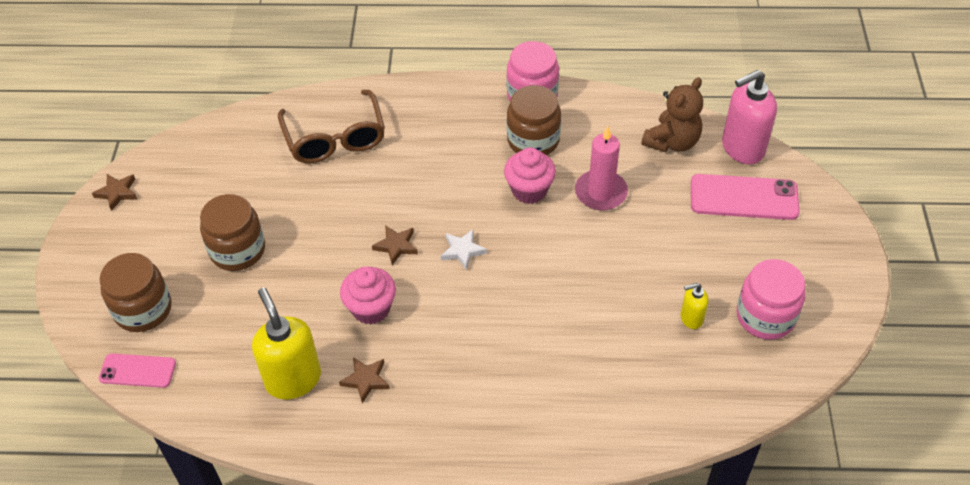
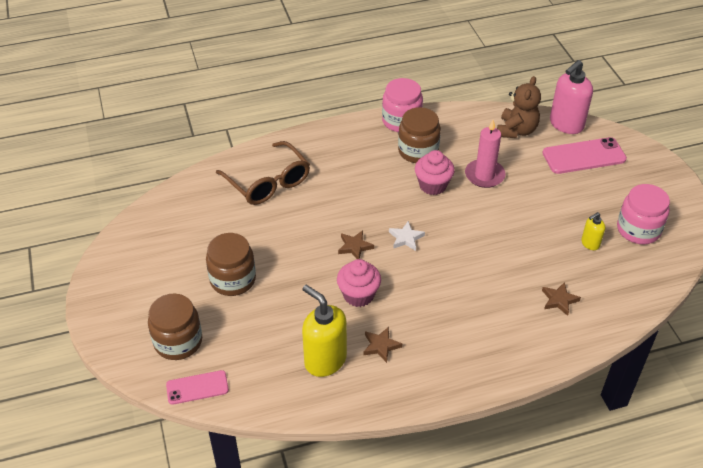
camera: 20 degrees left, 5 degrees down
brown star [92,174,137,211] -> brown star moved to [542,282,581,316]

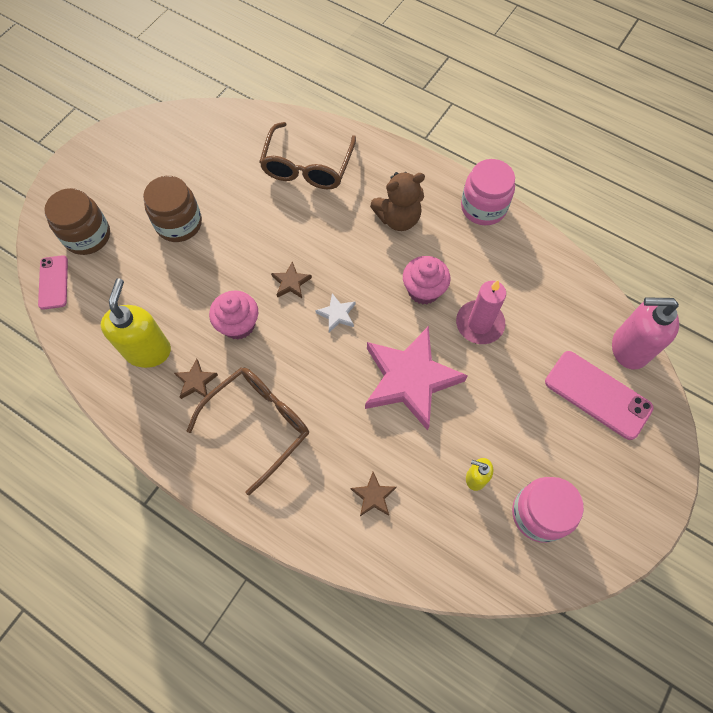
camera: 50 degrees right, 20 degrees up
pink phone [166,370,229,405] -> pink phone turned 45 degrees clockwise [38,255,68,310]
brown jar [398,107,441,163] -> none
brown teddy bear [497,76,541,138] -> brown teddy bear moved to [370,172,425,231]
none -> brown glasses [187,368,309,495]
none -> pink star [365,326,468,431]

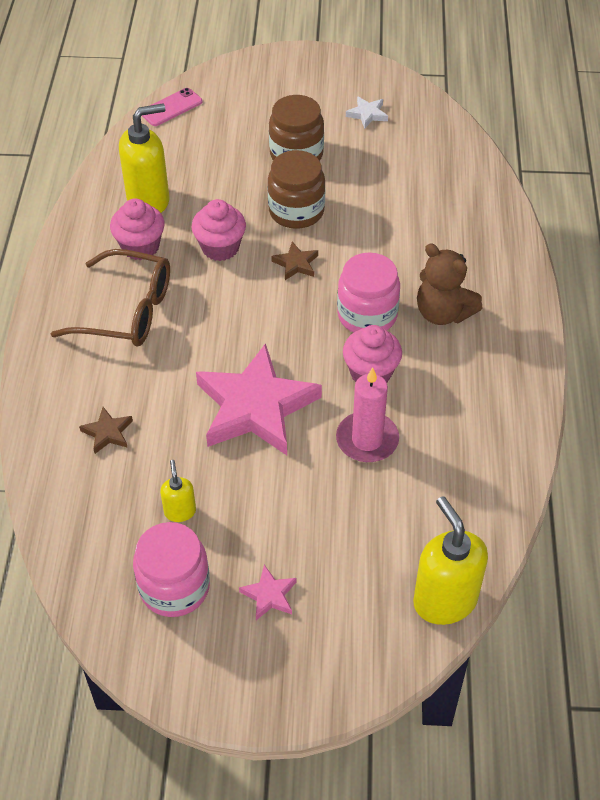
camera: 60 degrees right, 15 degrees down
brown jar [44,188,110,255] -> brown jar moved to [268,150,325,229]
brown star [174,359,218,399] -> pink cupcake [110,199,165,260]
brown glasses [259,122,356,189] -> none
white star [315,293,356,332] -> white star moved to [346,96,388,129]
pink jar [461,159,515,225] -> pink jar moved to [337,252,400,333]
pink phone [545,351,654,440] -> none
pink soap dispenser [612,297,679,369] -> yellow soap dispenser [413,496,488,625]
none -> pink star [239,565,297,620]

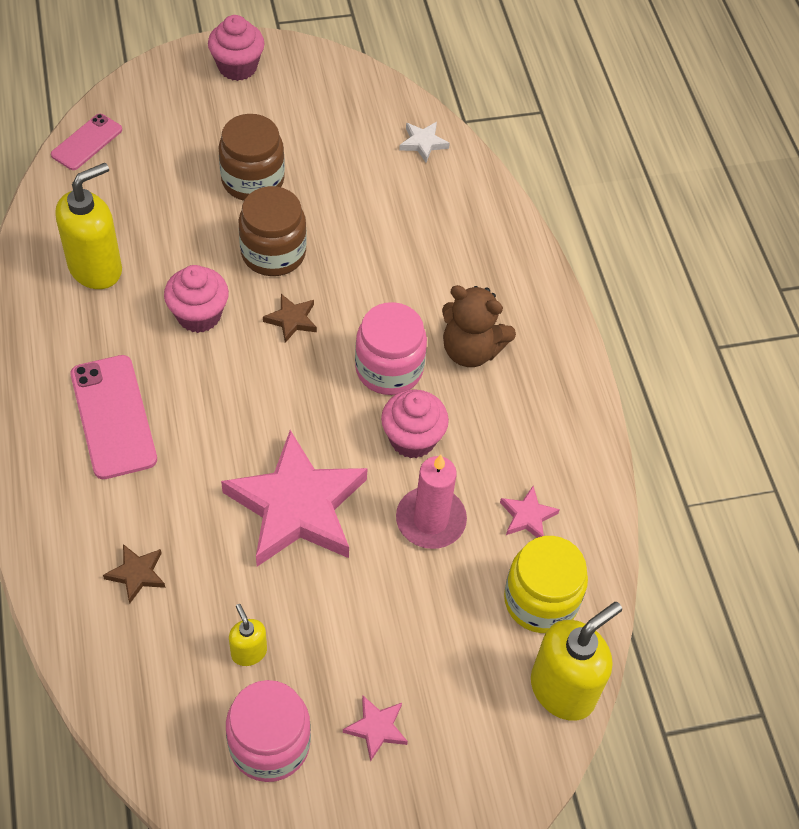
camera: 20 degrees left, 5 degrees up
brown glasses [51,249,170,347] -> pink phone [71,355,157,479]
pink cupcake [110,199,165,260] -> pink cupcake moved to [208,15,265,81]
white star [346,96,388,129] -> white star moved to [399,122,450,162]
yellow soap dispenser [413,496,488,625] -> yellow soap dispenser turned 90 degrees clockwise [531,602,622,721]
none -> pink star [500,486,560,538]
none -> yellow jar [504,536,588,633]

